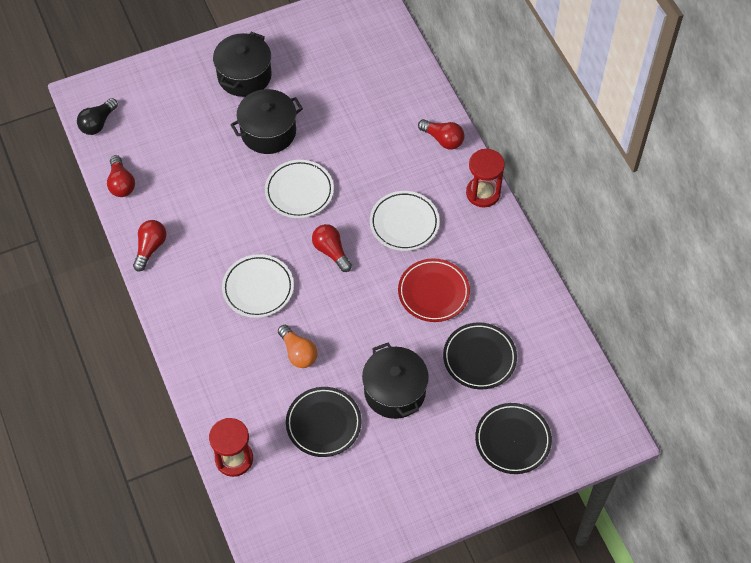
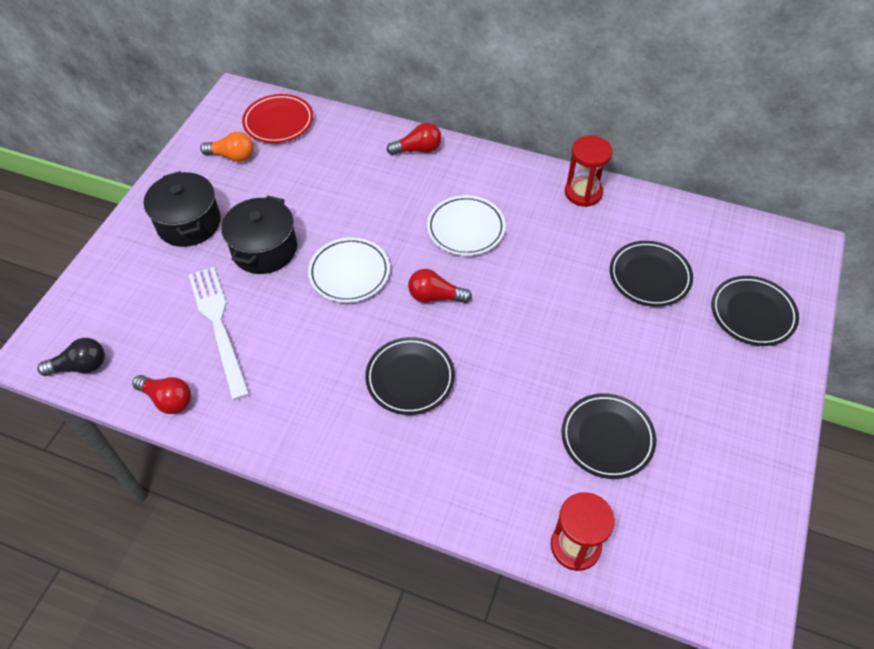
camera: 45 degrees left, 5 degrees down
black light bulb [77,98,118,135] -> black light bulb turned 90 degrees counterclockwise [37,338,105,376]
red light bulb [133,220,166,272] -> none
white plate [222,254,294,318] -> black plate [365,337,455,415]
orange light bulb [278,325,318,368] -> orange light bulb moved to [200,132,253,162]
black pot [362,343,429,419] -> none
red plate [398,258,470,322] -> red plate moved to [242,94,313,143]
red hourglass [466,149,505,208] -> red hourglass moved to [565,136,612,207]
none -> white fork [189,267,249,400]

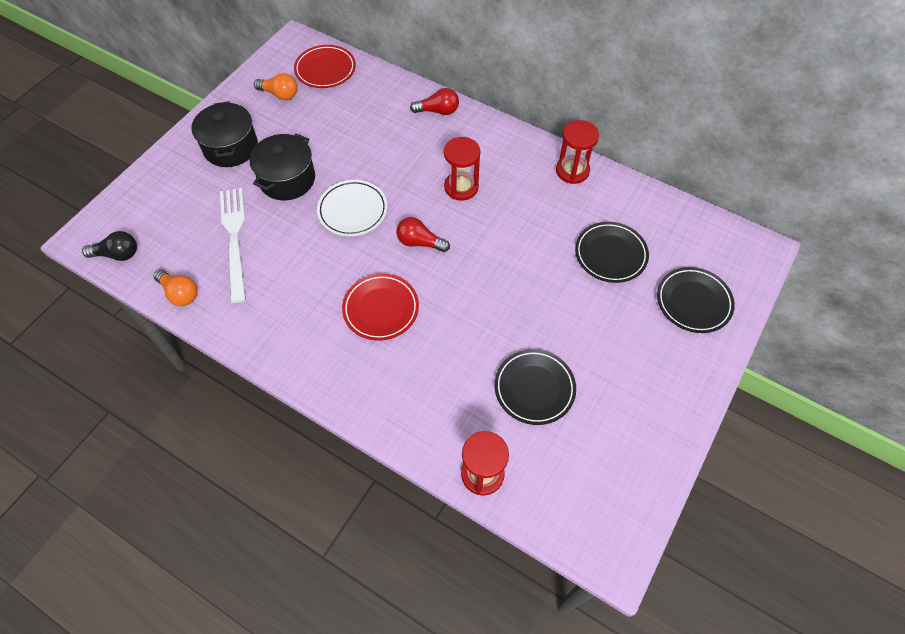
camera: 10 degrees right, 5 degrees up
red light bulb [132,375,191,414] -> orange light bulb [153,269,197,306]
black plate [365,337,455,415] -> red plate [342,274,419,341]
white plate [427,195,506,256] -> red hourglass [444,137,480,201]

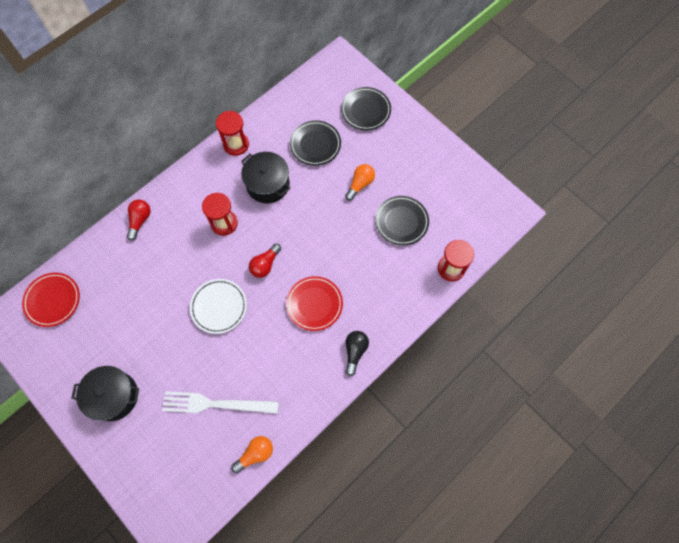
camera: 75 degrees left, 10 degrees up
black light bulb [82,231,137,261] -> black light bulb moved to [345,331,369,376]
black pot [249,134,315,200] -> black pot moved to [241,152,291,203]
orange light bulb [254,73,297,100] -> orange light bulb moved to [345,164,375,201]

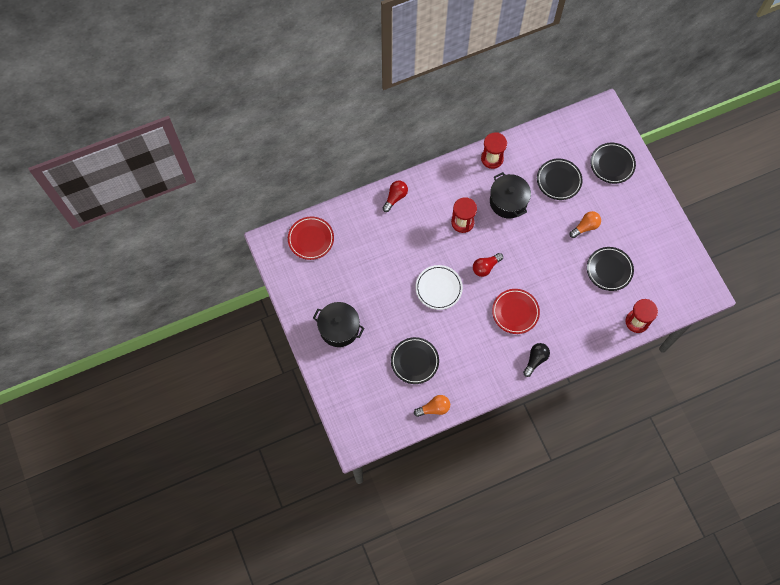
camera: 20 degrees right, 0 degrees up
white fork [162,391,279,414] -> black plate [391,337,439,384]

